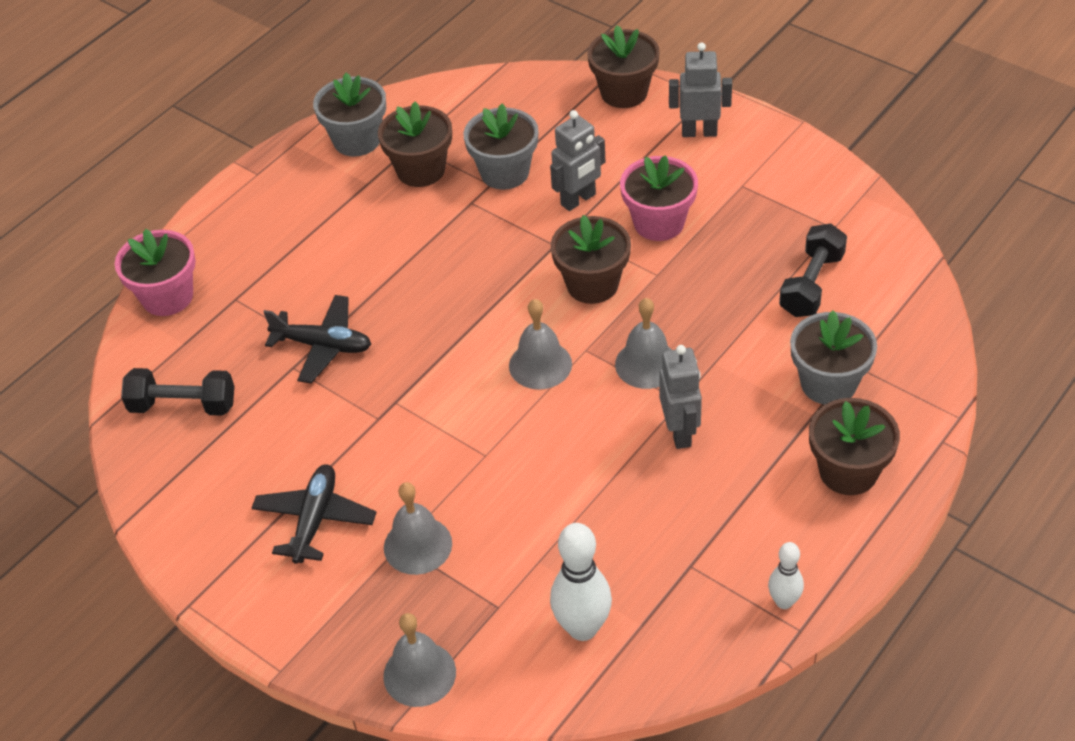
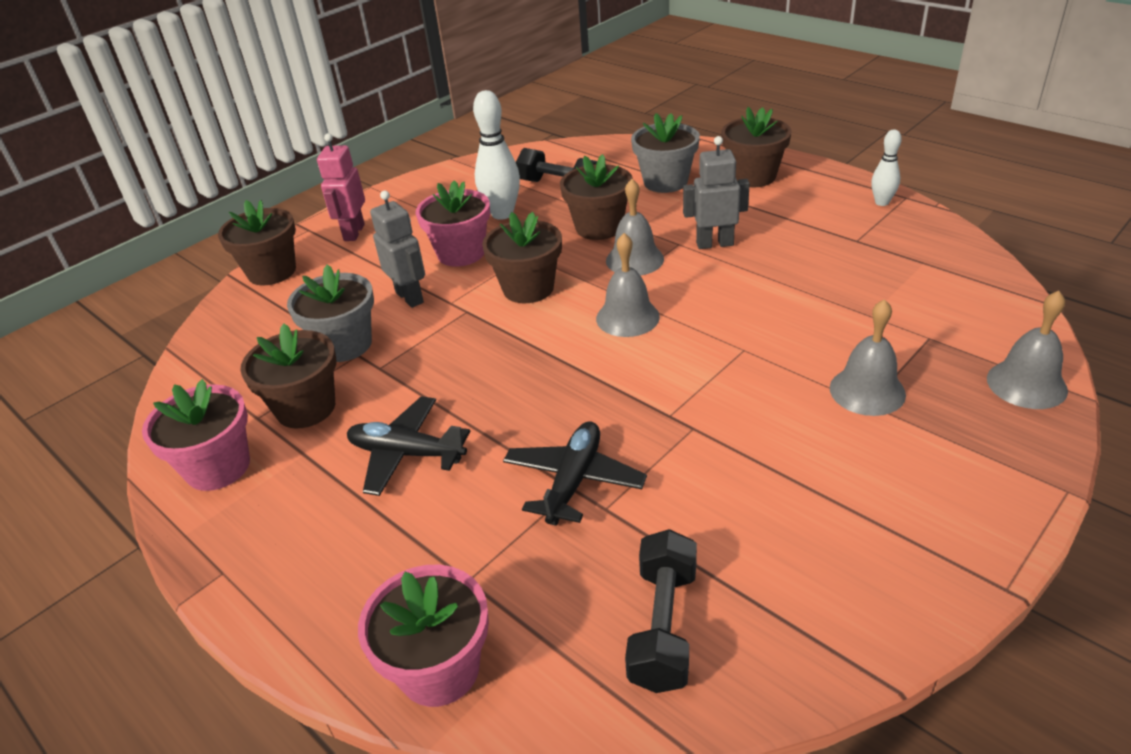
camera: 85 degrees left, 10 degrees down
black plane [252,464,377,564] -> black plane moved to [347,396,470,496]
grey flower pot [313,73,386,157] -> pink flower pot [142,379,250,491]
white bowling pin [550,523,612,641] -> white bowling pin moved to [473,90,520,220]
grey robot [669,43,732,137] -> pink robot [317,133,365,241]
none -> brown flower pot [560,154,633,240]

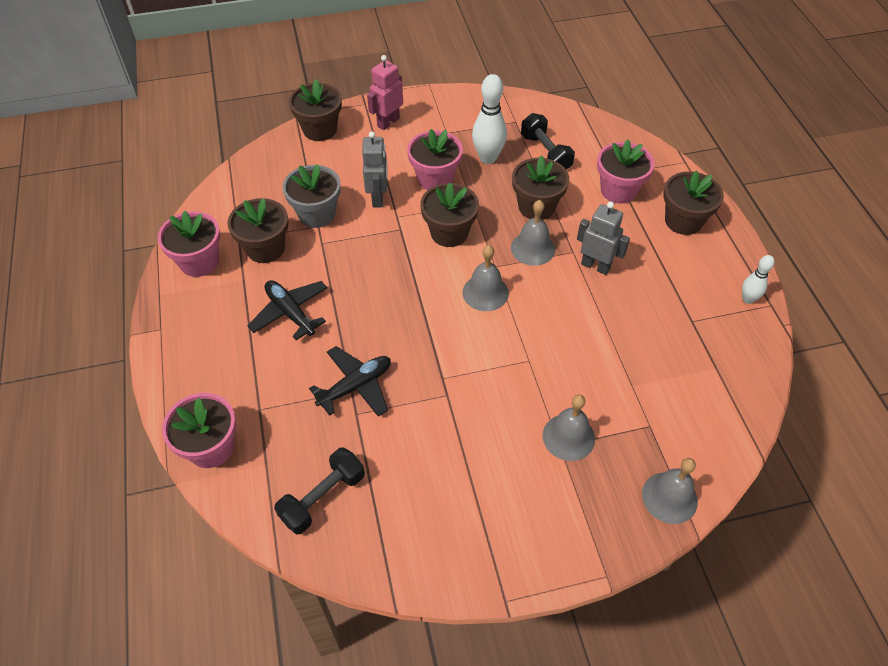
camera: 30 degrees right, 15 degrees up
grey flower pot [631,113,700,193] -> pink flower pot [597,139,655,204]

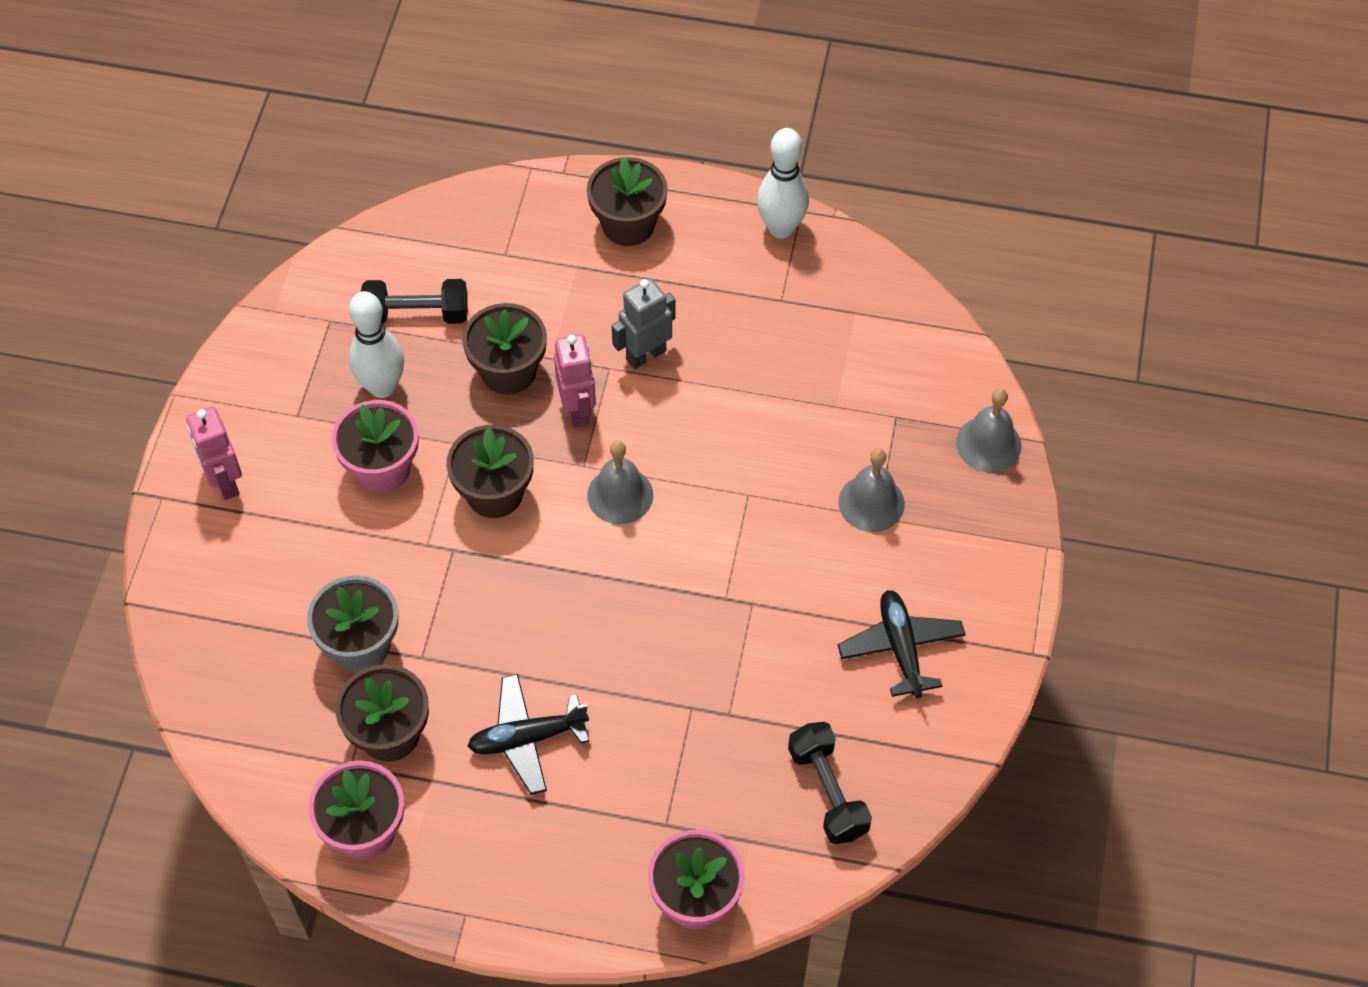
camera: 65 degrees left, 5 degrees up
brown flower pot [289,79,342,141] -> none
black plane [309,346,391,417] -> black plane moved to [838,590,966,698]
grey robot [362,131,388,207] -> none
grey bell [511,200,555,266] -> pink robot [554,334,596,427]
pink flower pot [597,139,655,204] -> none
white bowling pin [742,255,774,304] -> white bowling pin [757,128,809,238], size x1.73

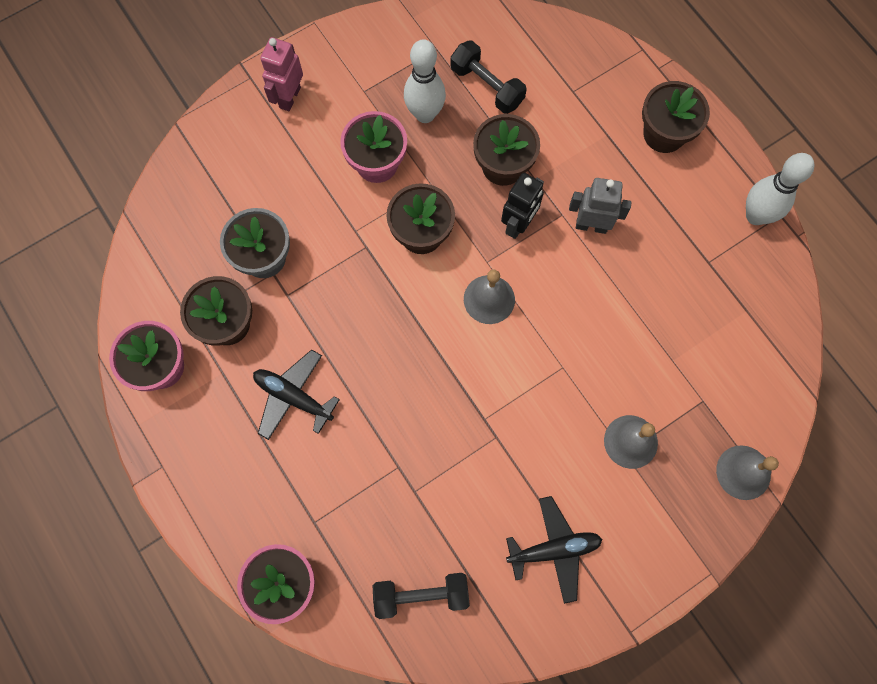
camera: 45 degrees right, 15 degrees up
pink robot [554,334,596,427] -> black robot [501,173,544,239]
black dumbbell [788,722,872,844] -> black dumbbell turned 60 degrees clockwise [373,573,470,619]
black plane [838,590,966,698] -> black plane turned 45 degrees clockwise [506,496,602,604]

